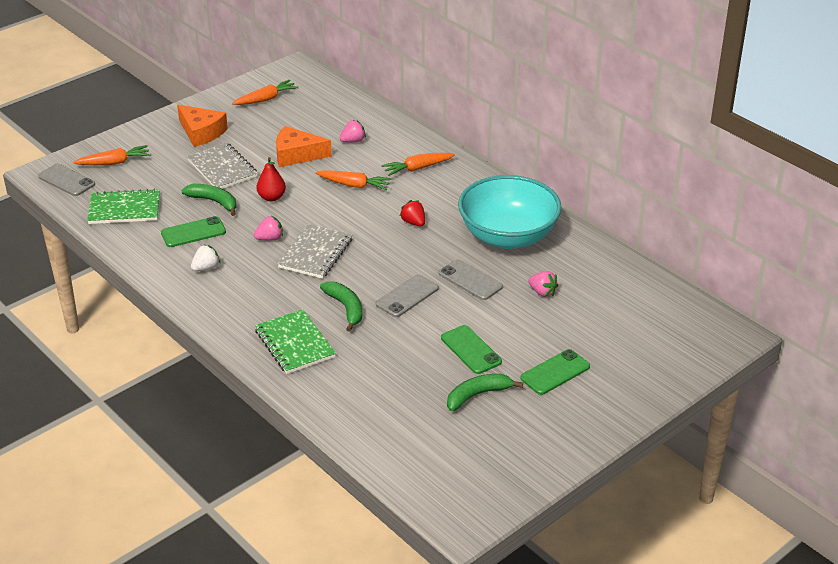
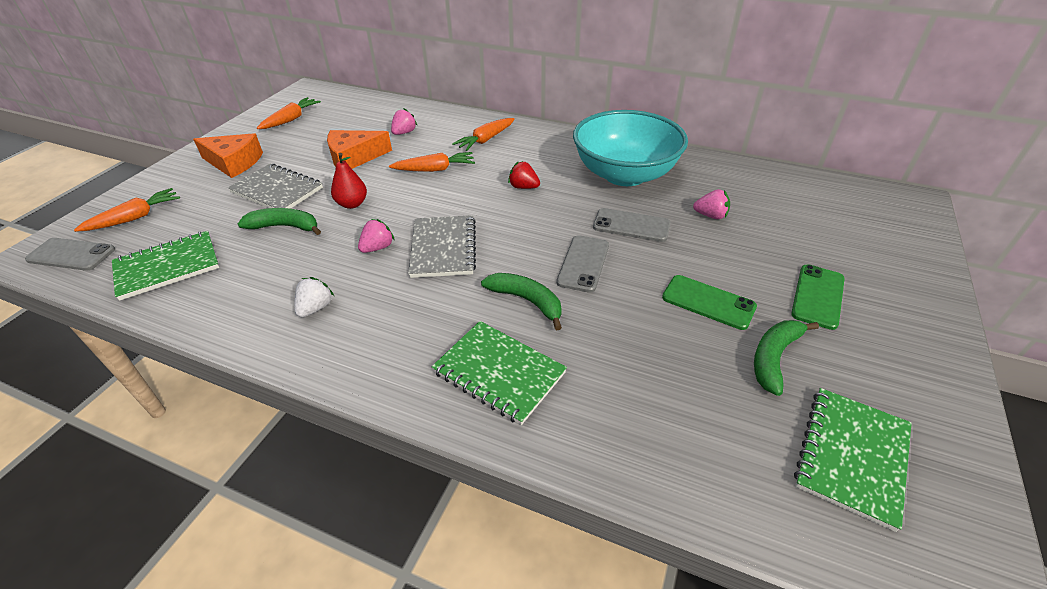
camera: 25 degrees left, 5 degrees up
green phone [161,216,226,247] -> none
none -> green notebook [794,388,912,532]

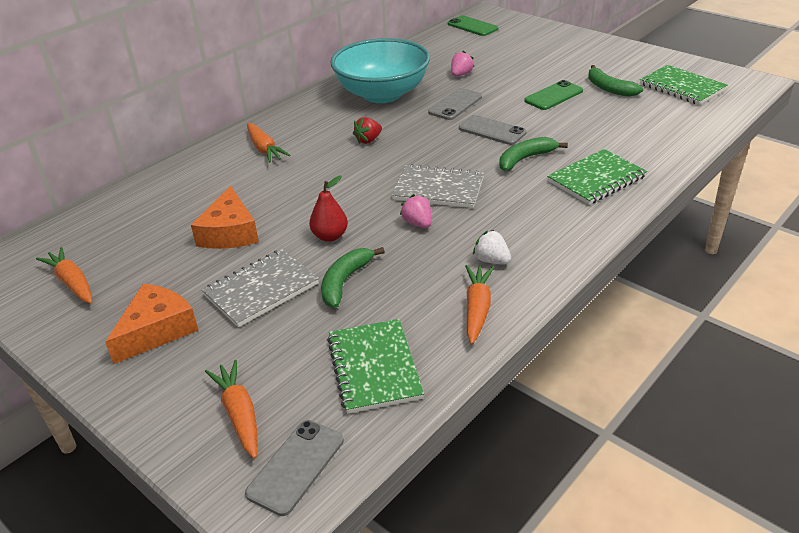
camera: 70 degrees left, 5 degrees down
orange carrot [389,152,475,172] -> orange carrot moved to [465,265,494,344]
pink strawberry [391,108,418,135] -> none
green phone [791,265,845,330] -> green phone moved to [448,15,498,36]

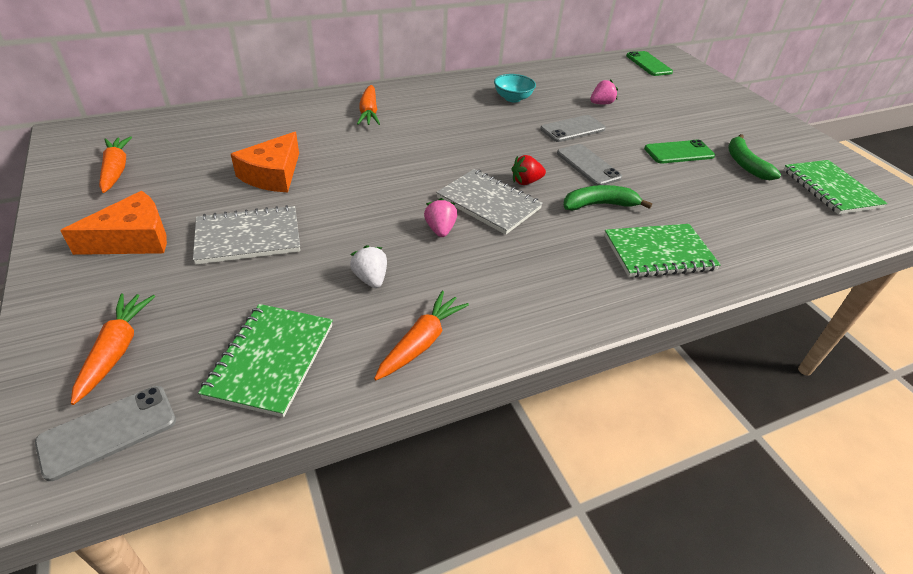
camera: 20 degrees right, 5 degrees up
red pear [309,175,348,242] -> none
green banana [321,247,385,308] -> none
turquoise bowl [330,38,430,103] -> turquoise bowl [494,74,536,102], size x0.43
red strawberry [353,117,382,144] -> red strawberry moved to [511,155,546,185]
white strawberry [473,230,511,264] -> white strawberry moved to [350,245,387,288]

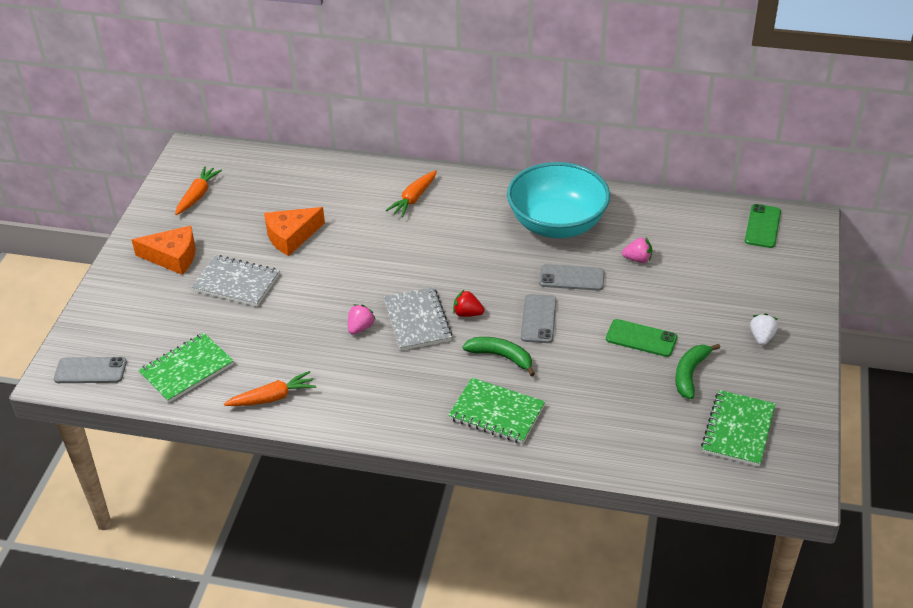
camera: 40 degrees right, 0 degrees up
orange carrot [71,293,155,405] -> none
white strawberry [350,245,387,288] -> white strawberry moved to [750,313,778,345]
turquoise bowl [494,74,536,102] -> turquoise bowl [507,162,610,238], size x2.35

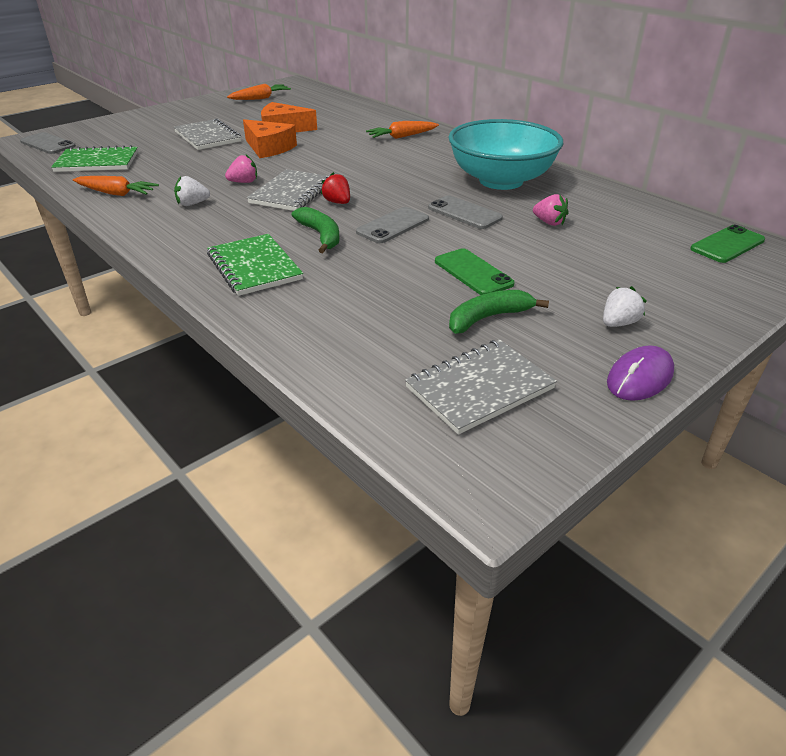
camera: 35 degrees right, 5 degrees down
orange cheese [132,226,196,275] -> orange cheese moved to [243,119,297,158]
green notebook [701,390,776,466] -> grey notebook [405,340,557,435]
none -> white strawberry [174,176,210,206]
none -> purple mouse [607,346,674,401]

